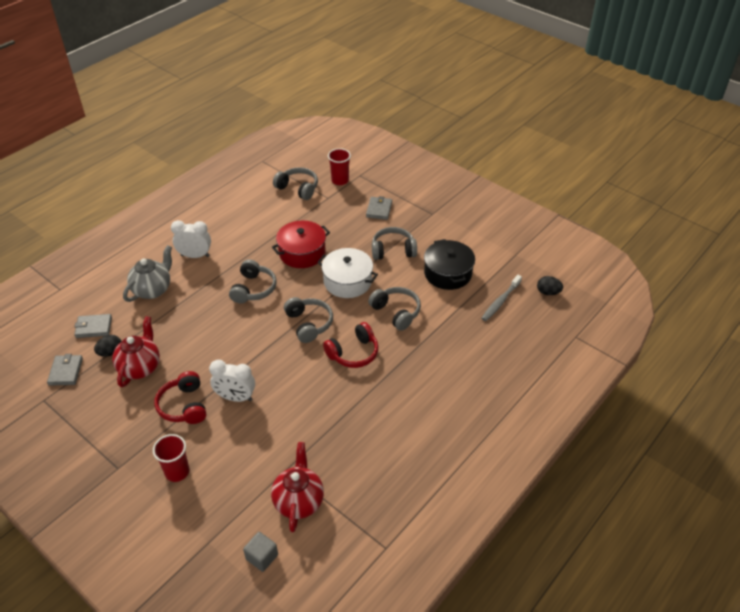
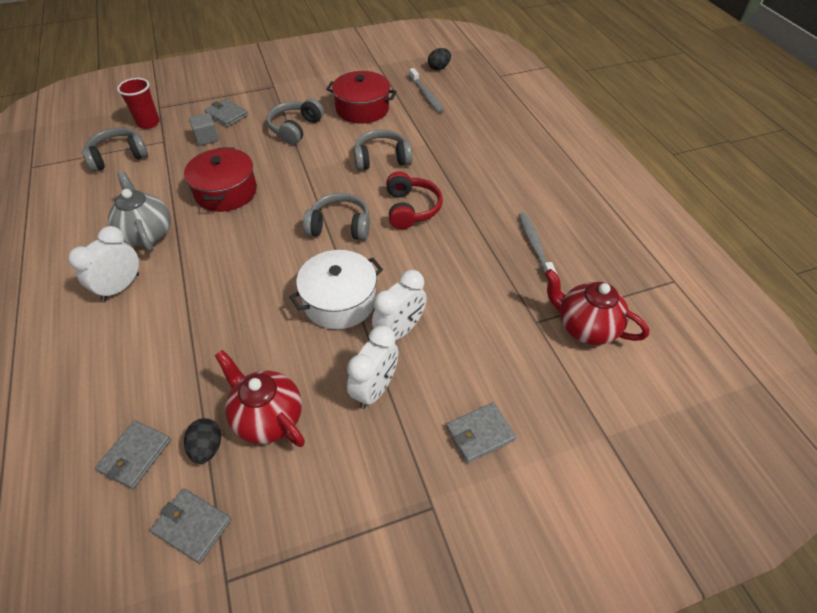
camera: 60 degrees left, 5 degrees up
grey teapot [123,245,172,302] -> grey teapot moved to [108,171,171,252]
red cup [153,434,189,482] -> grey wallet [446,402,516,463]
red headphones [154,371,206,424] -> white clock [347,325,398,409]
grey headphones [229,259,277,304] -> none
grey cube [243,532,278,572] -> grey cube moved to [189,113,219,146]
white pot [317,248,378,298] -> white pot moved to [289,250,383,329]
black pot [424,239,475,290] -> red pot [326,71,397,124]
none -> grey toothbrush [519,212,558,281]

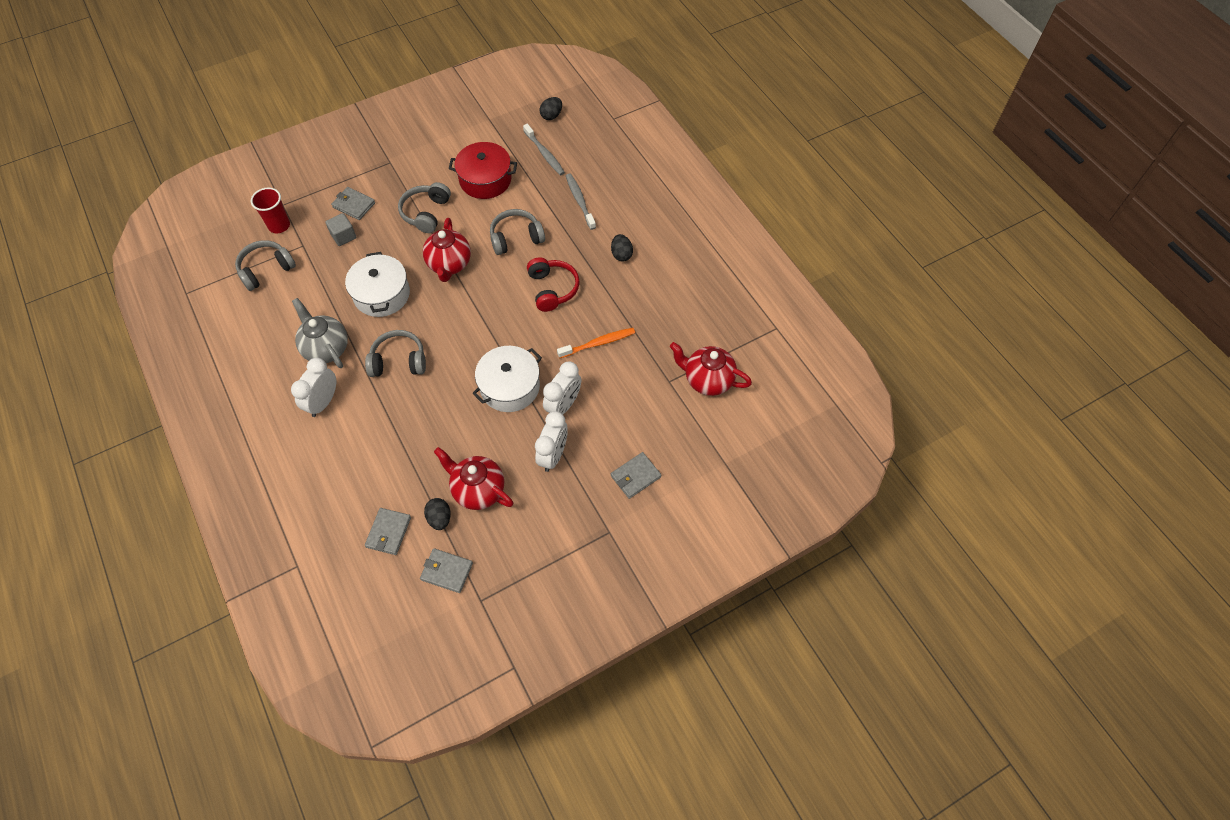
camera: 10 degrees left, 10 degrees up
red pot [184,147,257,212] -> white pot [345,252,410,317]
grey headphones [303,193,370,240] -> grey headphones moved to [365,330,426,377]
grey toothbrush [519,212,558,281] -> grey toothbrush moved to [566,174,596,230]
none -> red teapot [423,218,471,282]
none -> orange toothbrush [557,328,635,358]
none -> black egg [611,234,633,262]

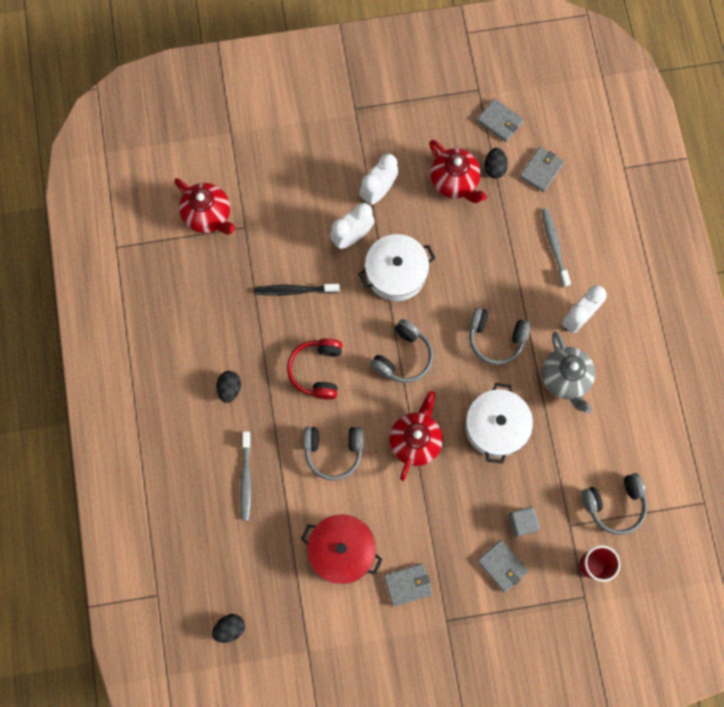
camera: 160 degrees left, 15 degrees up
grey headphones [398,182,451,233] -> grey headphones moved to [370,319,434,383]
grey toothbrush [523,124,565,175] -> grey toothbrush moved to [541,208,571,287]
orange toothbrush [557,328,635,358] -> black toothbrush [255,284,340,296]
grey wallet [611,452,661,499] -> grey wallet moved to [384,563,433,607]

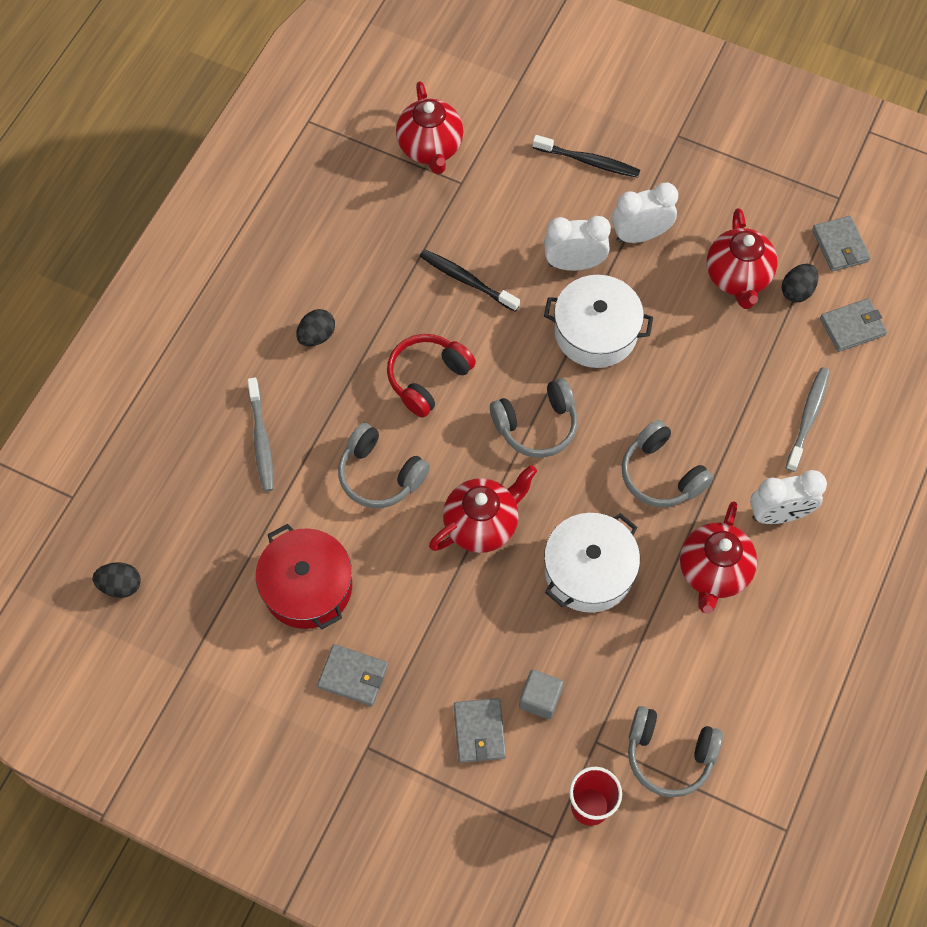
camera: 35 degrees right, 10 degrees down
grey toothbrush [240,431,252,520] -> grey toothbrush turned 45 degrees counterclockwise [247,378,274,492]
grey teapot [542,332,595,414] -> red teapot [680,501,757,614]
none -> black toothbrush [533,135,640,178]

